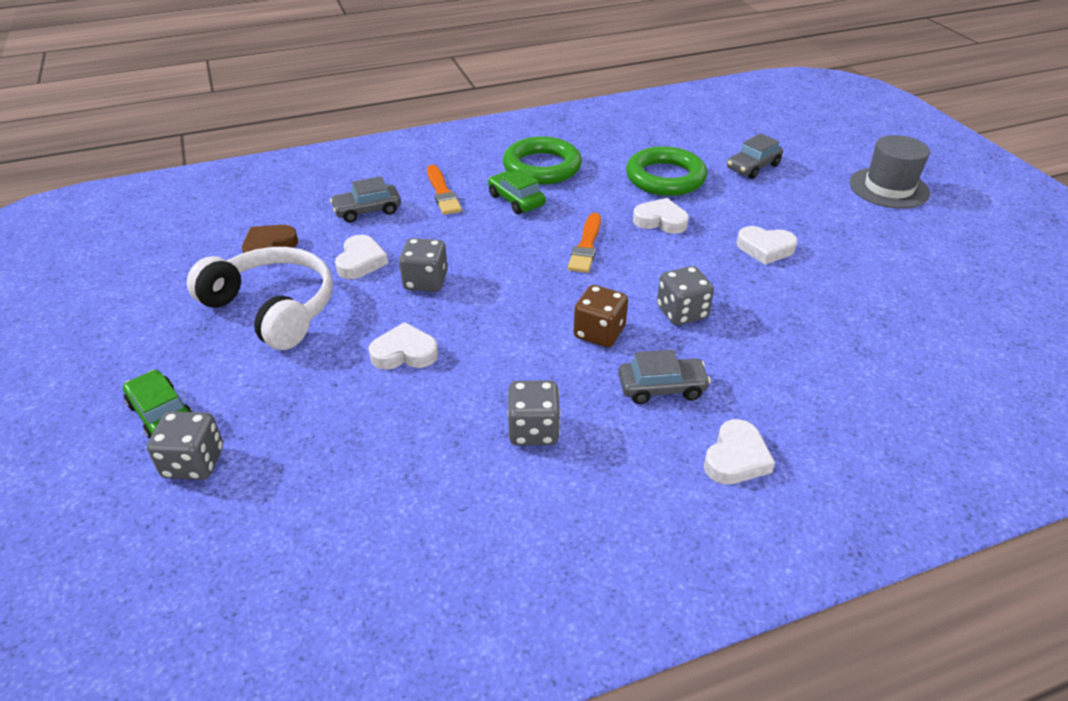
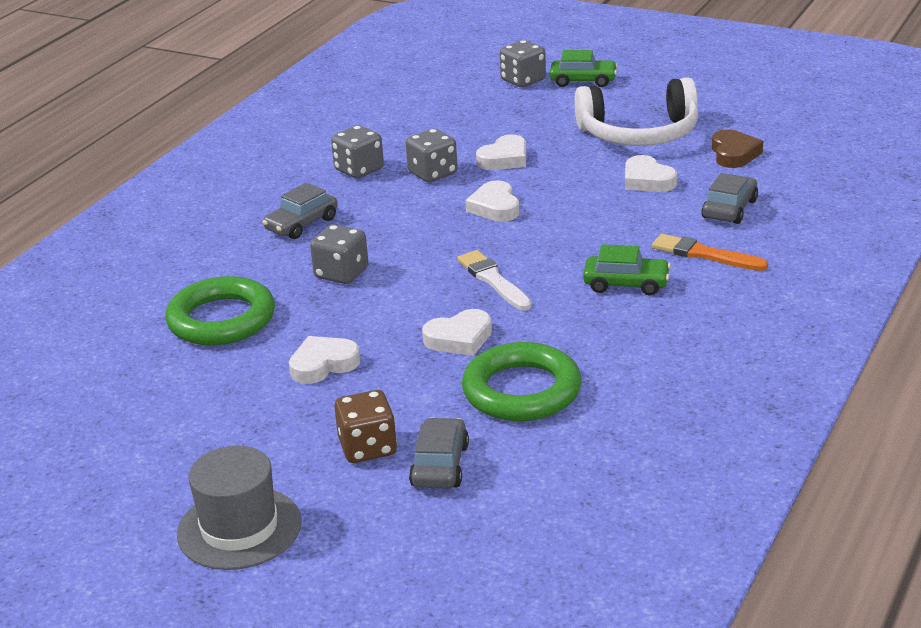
camera: 140 degrees right, 10 degrees down
grey dice [399,238,448,292] -> grey dice moved to [406,128,458,182]
green ring [503,137,582,184] -> green ring moved to [165,276,275,345]
orange brush [568,213,601,273] -> white brush [457,250,532,310]
brown dice [573,285,628,347] -> brown dice moved to [334,390,397,463]
white heart [704,419,775,484] -> white heart moved to [465,180,519,222]

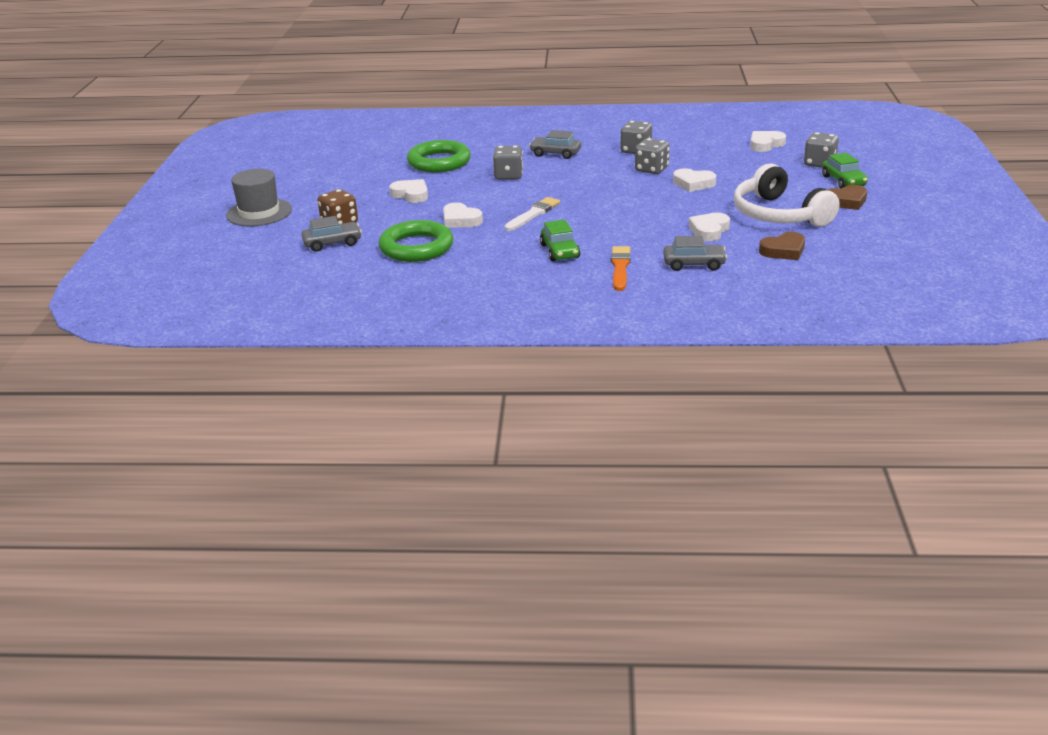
camera: 65 degrees right, 0 degrees up
white heart [465,180,519,222] -> white heart moved to [750,131,786,152]
none -> brown heart [827,185,867,210]

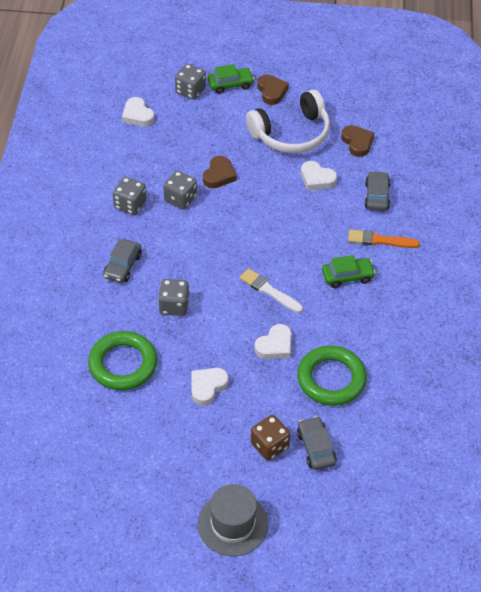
camera: 90 degrees left, 20 degrees up
white heart [673,168,716,192] -> brown heart [203,156,237,188]

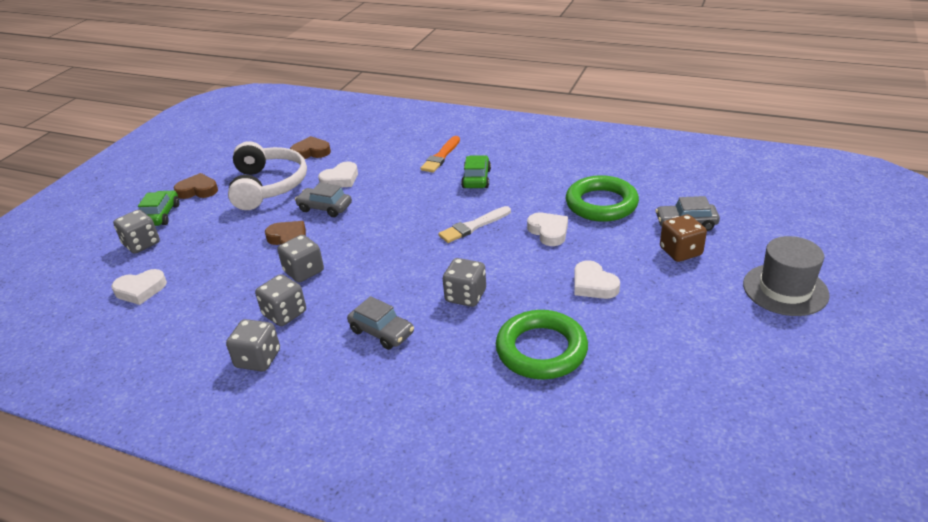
camera: 70 degrees left, 15 degrees down
grey car [364,171,391,211] -> grey car moved to [295,183,352,217]
none -> grey dice [226,319,280,372]

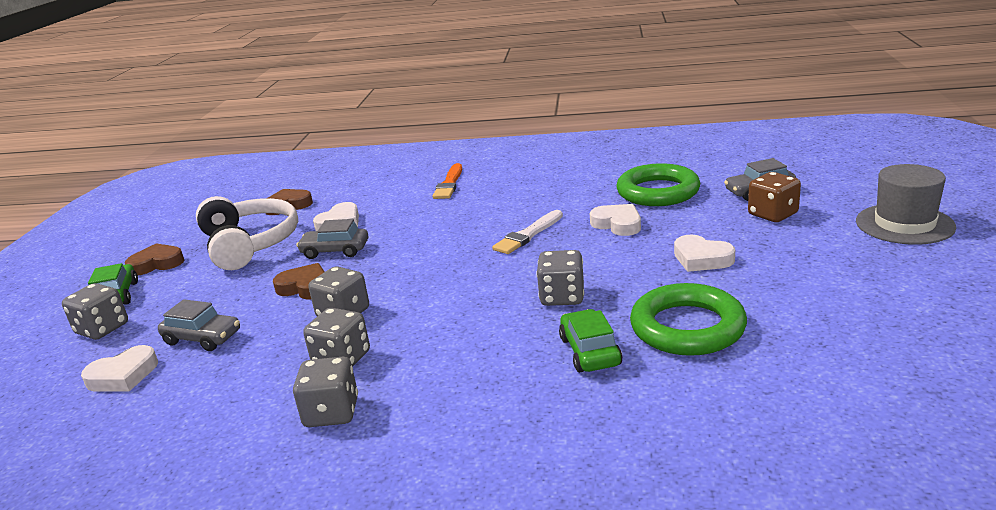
camera: 15 degrees left, 10 degrees down
grey car [347,296,414,350] -> grey car moved to [158,299,240,351]
green car [461,155,491,188] -> green car moved to [559,309,622,372]

